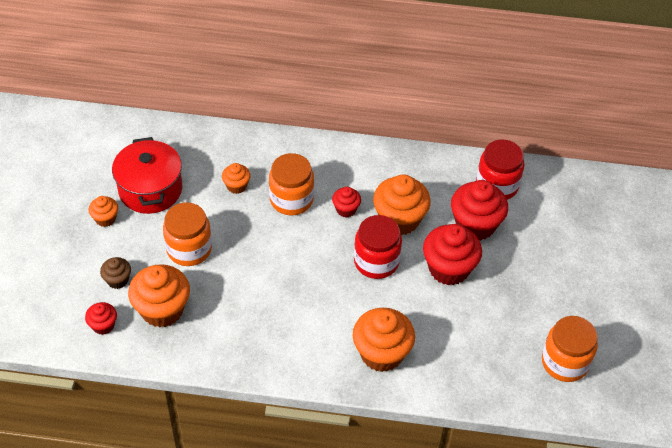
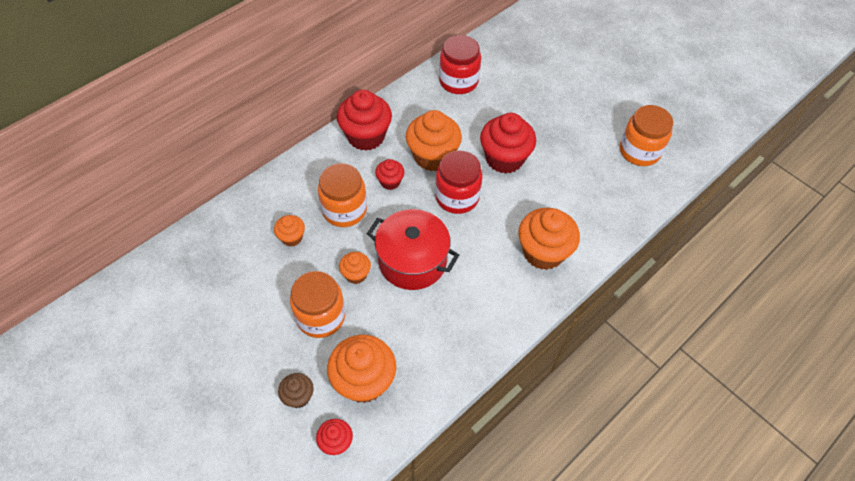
camera: 50 degrees left, 5 degrees up
orange cupcake [89,196,118,227] -> orange cupcake moved to [339,252,371,284]
red pot [112,137,182,214] -> red pot moved to [367,209,459,290]
red cupcake [451,180,508,241] -> red cupcake moved to [337,90,392,151]

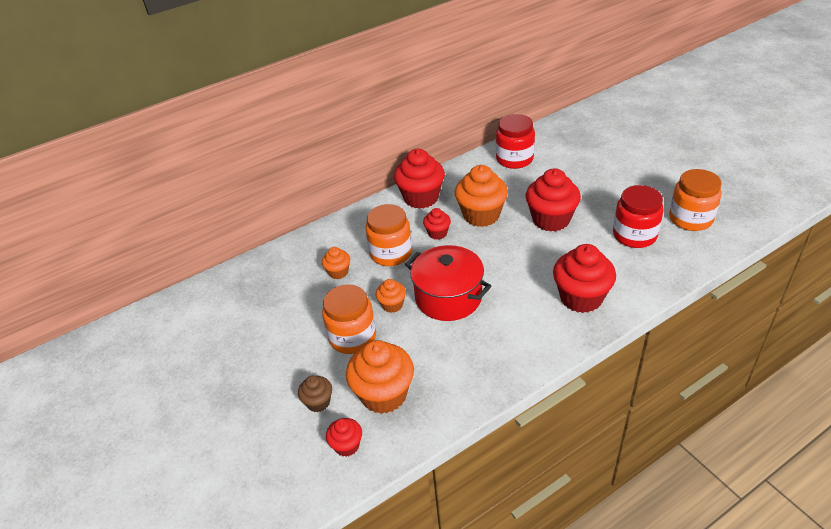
camera: 15 degrees right, 15 degrees down
red jar [435,151,483,214] -> red jar moved to [613,185,664,248]
orange cupcake [518,208,580,270] -> red cupcake [553,244,616,313]

